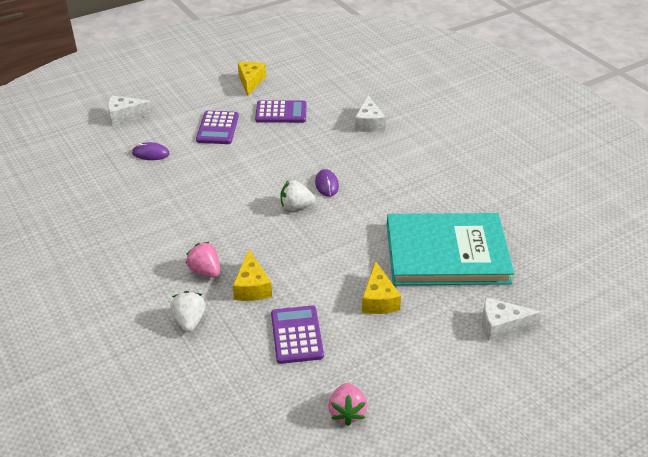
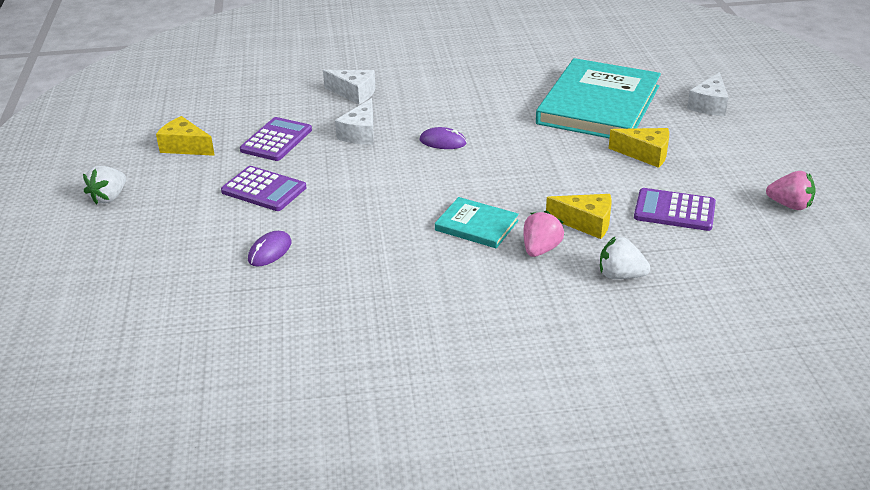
camera: 65 degrees left, 5 degrees down
white cheese [108,95,153,125] -> white cheese moved to [335,98,374,144]
pink strawberry [186,242,220,278] -> pink strawberry turned 135 degrees clockwise [523,211,564,257]
white strawberry [280,180,316,210] -> white strawberry moved to [83,166,126,204]
none -> turquoise book [435,197,519,249]

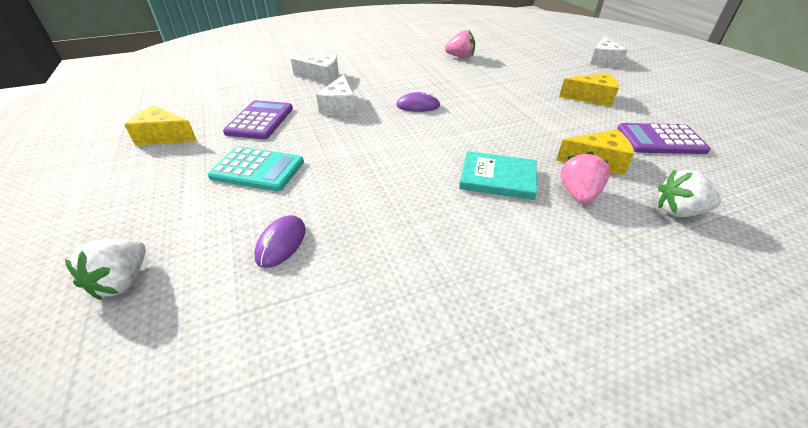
camera: 15 degrees left, 5 degrees up
white strawberry [83,166,126,204] -> white strawberry moved to [65,239,146,300]
purple calculator [221,166,306,211] -> turquoise calculator [207,146,304,191]
turquoise book [536,58,661,138] -> none
pink strawberry [766,171,816,210] -> pink strawberry moved to [445,30,475,58]

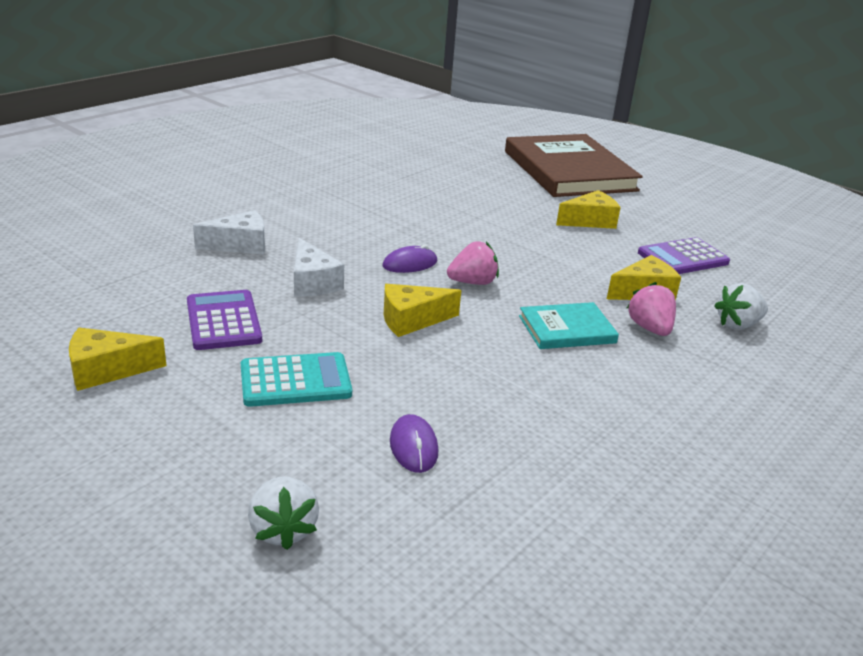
camera: 30 degrees left, 10 degrees down
pink strawberry [445,30,475,58] -> pink strawberry moved to [447,241,499,285]
white cheese [590,36,628,67] -> brown book [505,134,643,197]
none -> yellow cheese [384,284,461,337]

